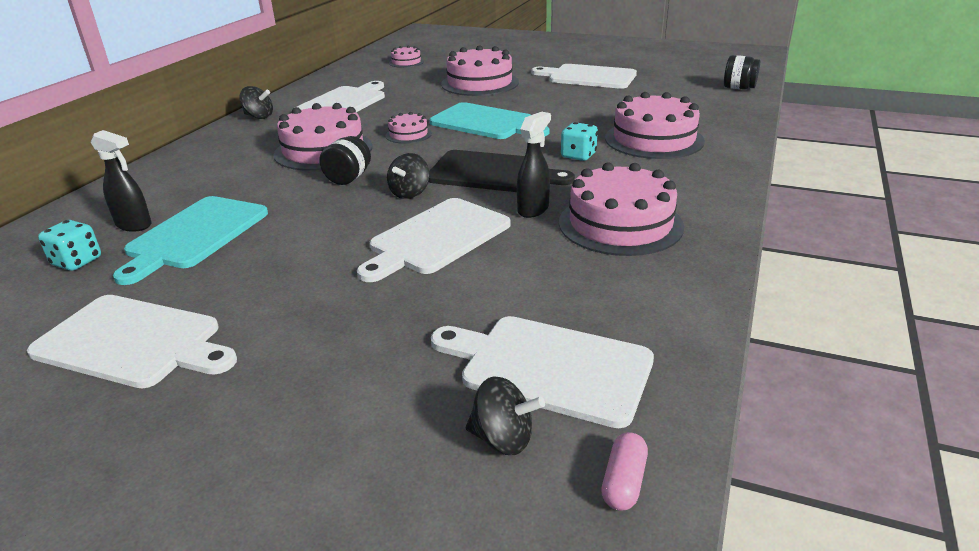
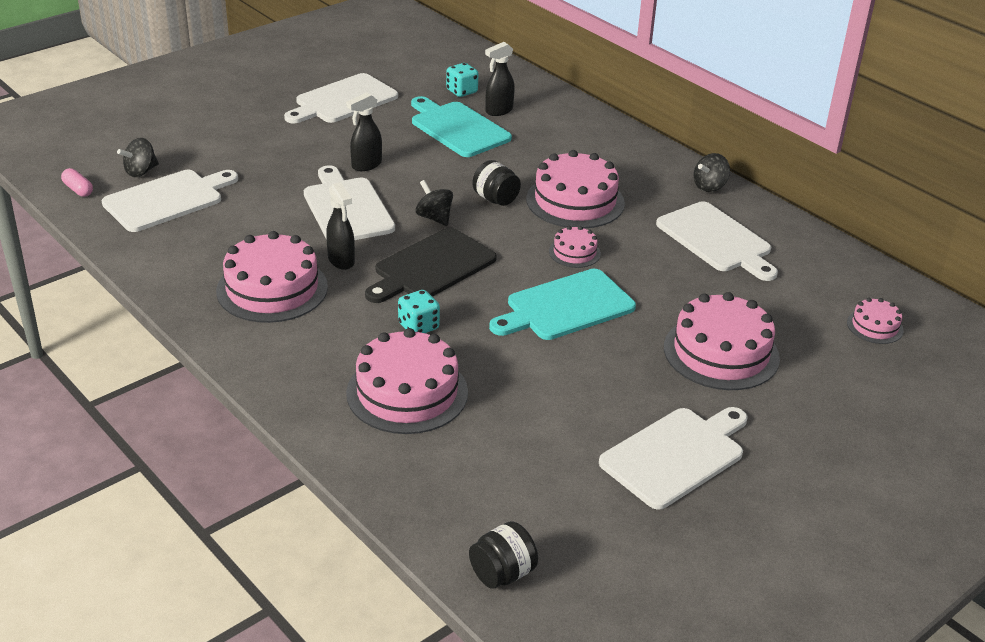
camera: 115 degrees right, 5 degrees up
none -> black spray bottle [346,92,382,171]

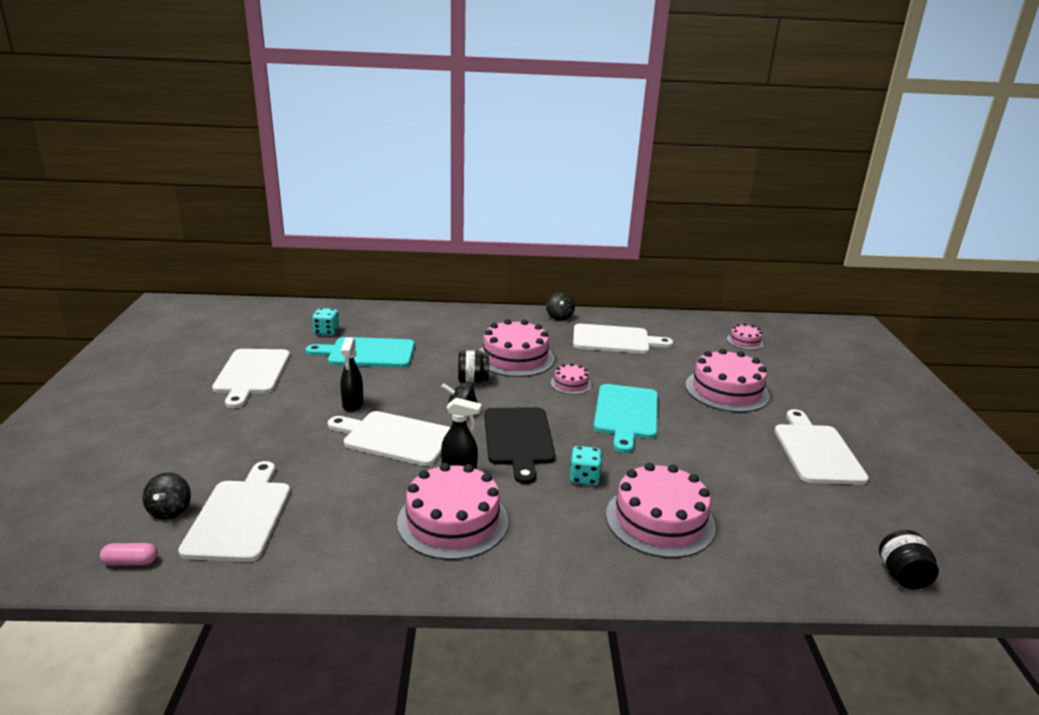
camera: 50 degrees left, 10 degrees down
black spray bottle [485,42,515,116] -> none

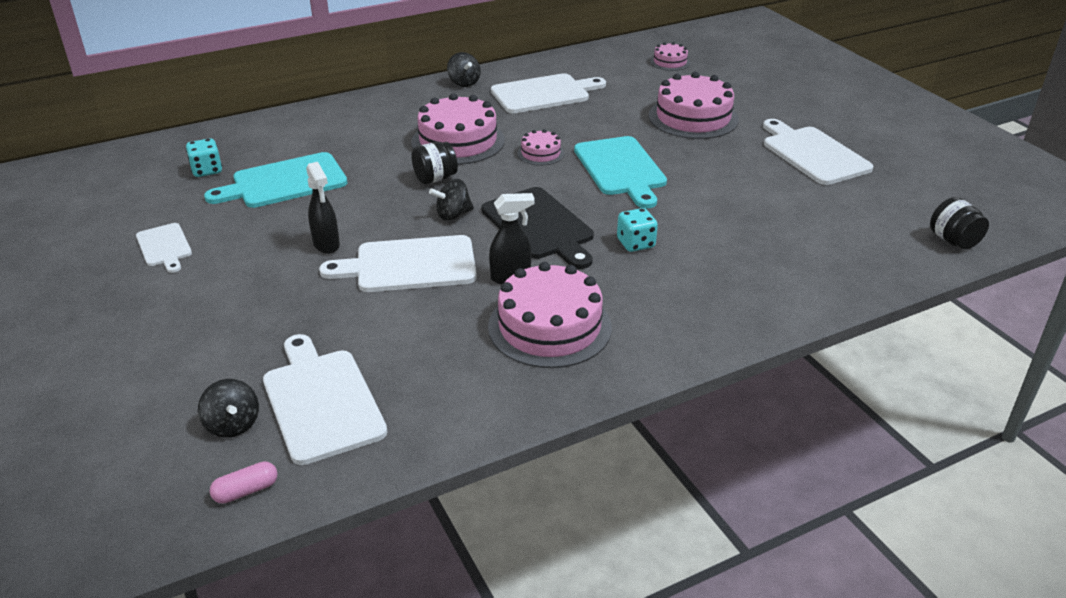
camera: 25 degrees left, 10 degrees up
white cutting board [212,349,290,408] -> white cutting board [136,223,192,273], size x0.57
pink cake [606,463,716,558] -> none

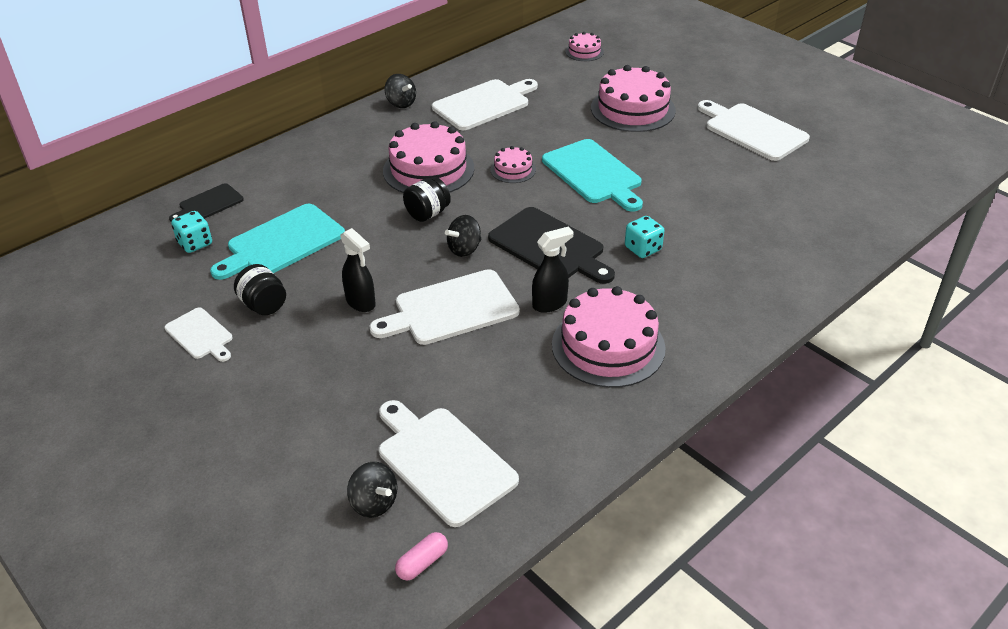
camera: 15 degrees left, 5 degrees up
black jar [930,197,989,249] -> black jar moved to [234,264,286,315]
none -> black cutting board [169,183,244,222]

